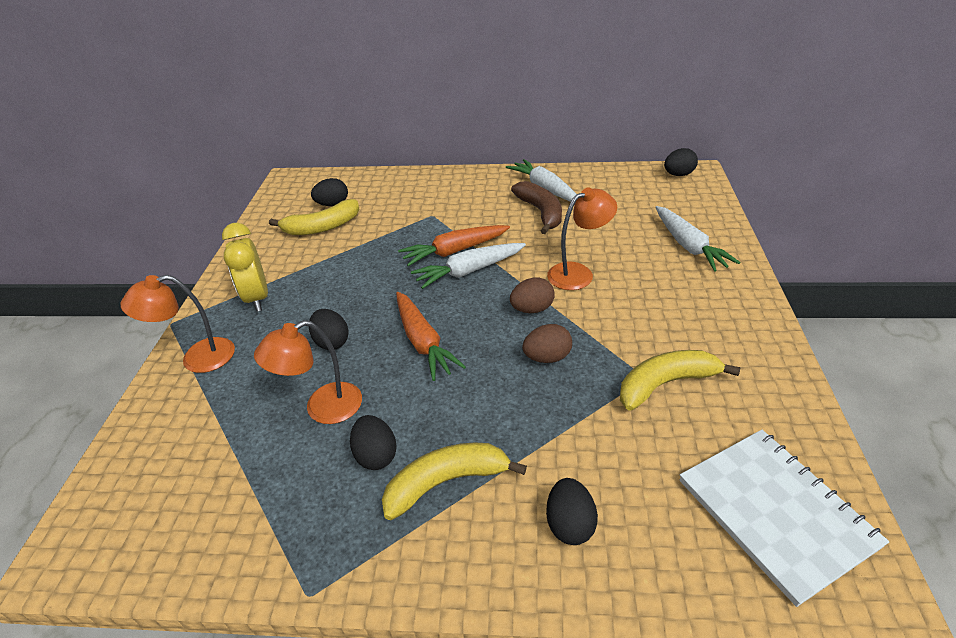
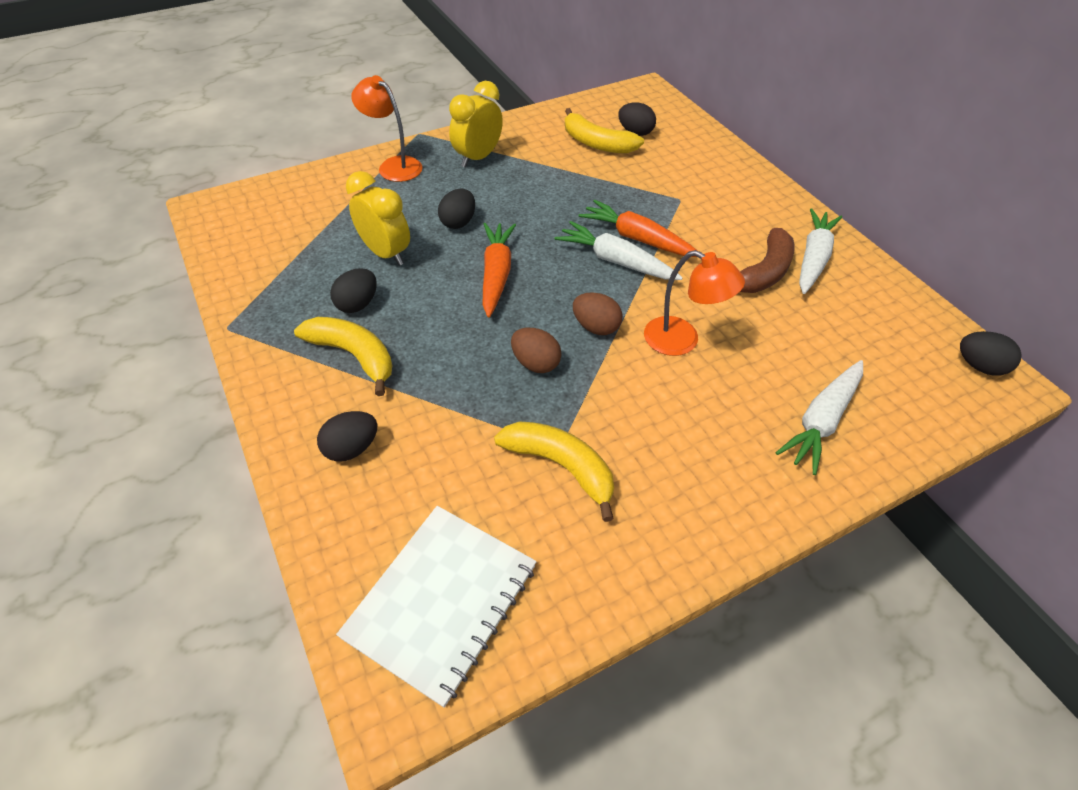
camera: 55 degrees right, 10 degrees up
orange lamp [254,320,362,424] -> yellow clock [346,171,410,266]
orange carrot [396,292,466,381] -> orange carrot turned 150 degrees clockwise [483,223,516,318]

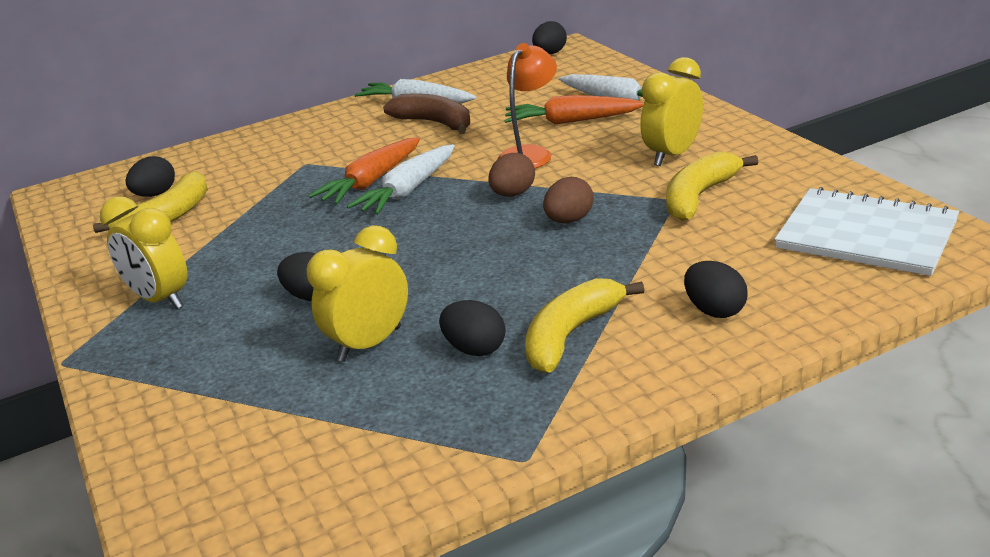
camera: 85 degrees left, 20 degrees down
orange lamp [351,75,423,182] -> none
orange carrot [483,223,516,318] -> orange carrot moved to [505,95,644,125]
none -> yellow clock [640,57,703,166]

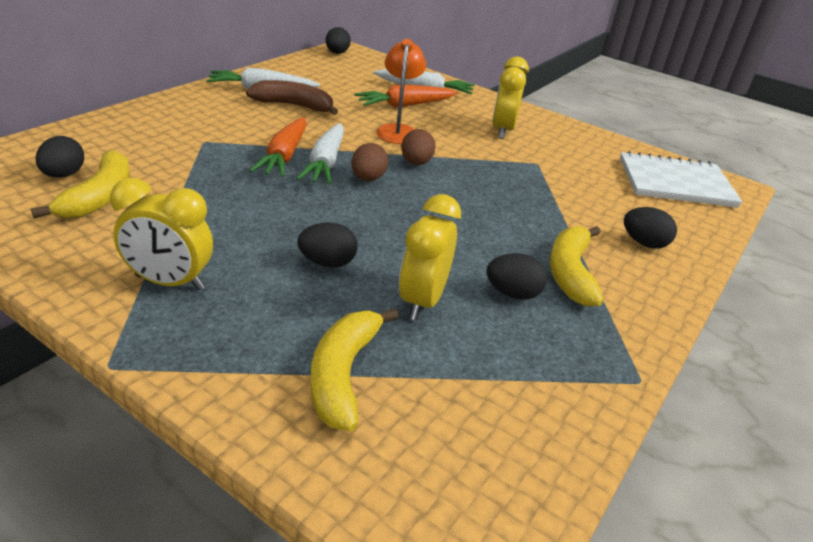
camera: 35 degrees left, 5 degrees up
brown egg [543,177,594,223] -> brown egg moved to [351,143,388,181]
yellow banana [666,151,758,221] -> yellow banana moved to [311,308,399,431]

